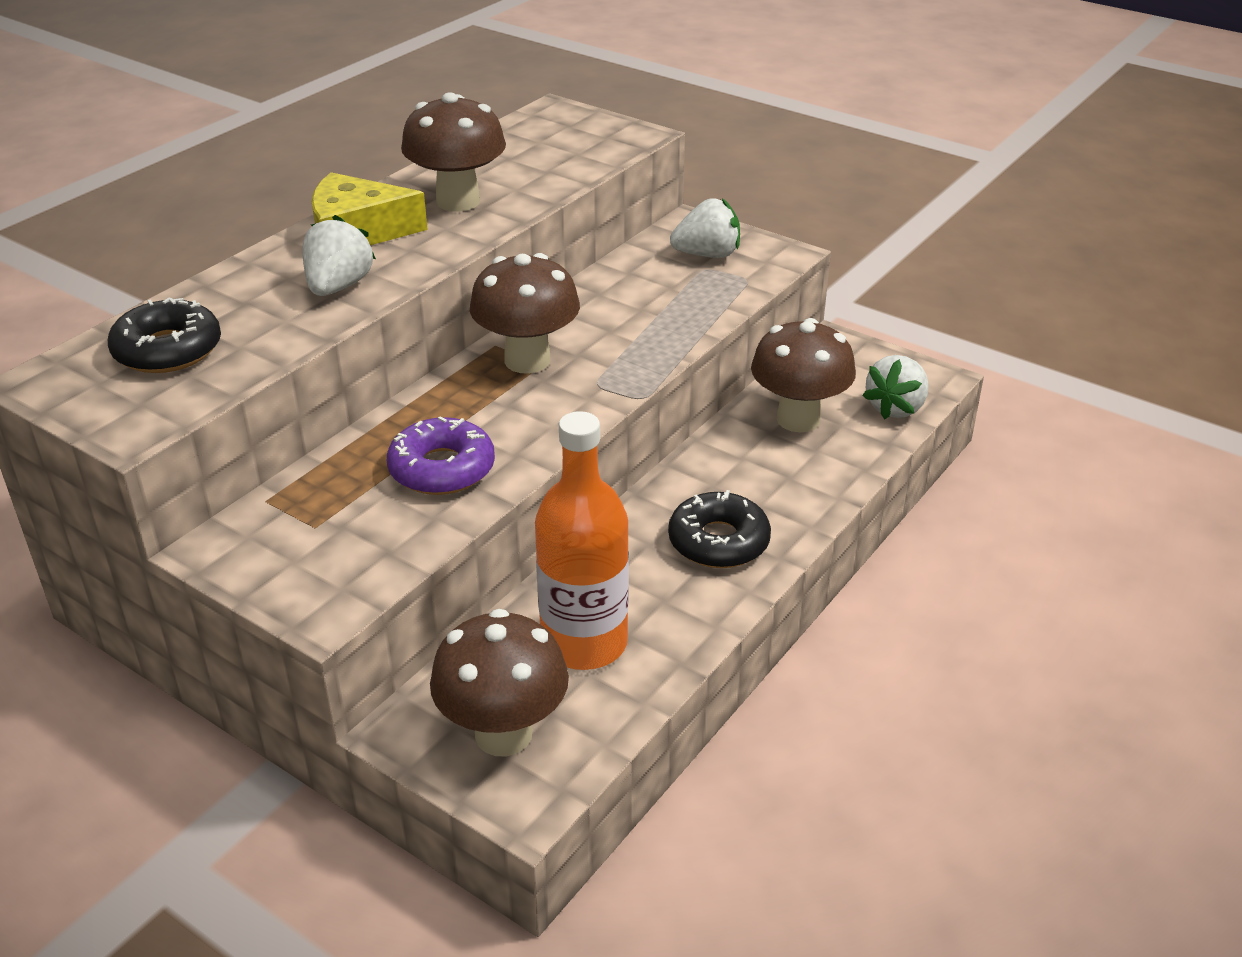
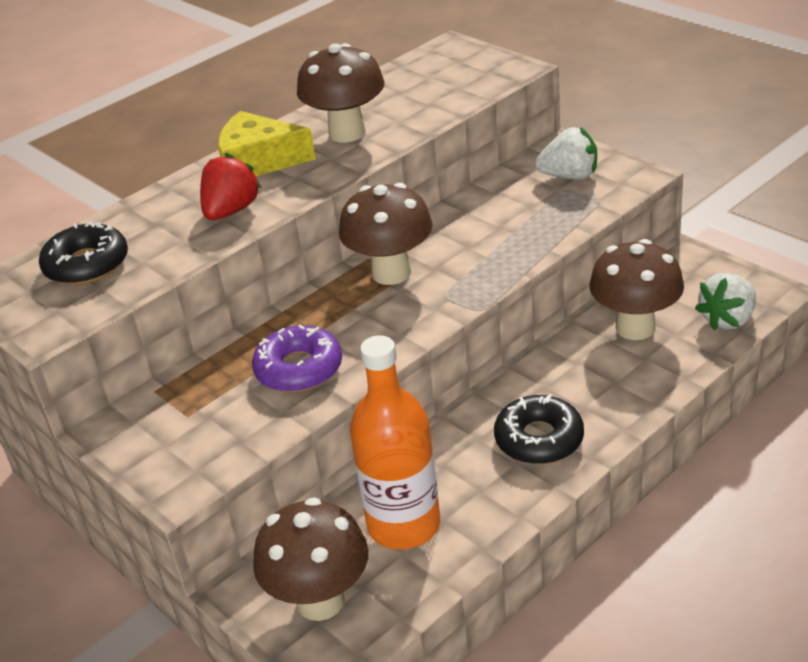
camera: 15 degrees right, 0 degrees up
white strawberry [302,215,376,296] -> red strawberry [200,153,262,220]

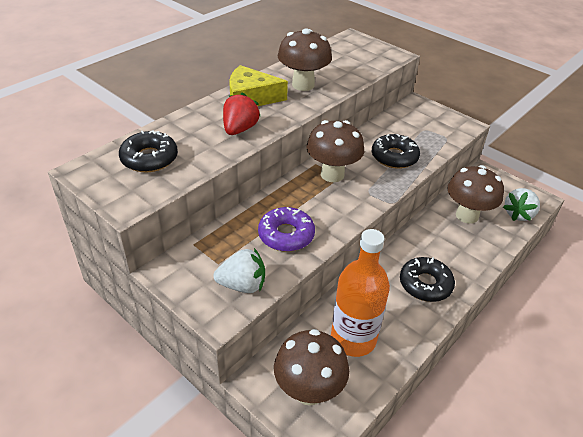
camera: 10 degrees left, 5 degrees up
white strawberry [535,127,597,180] -> white strawberry moved to [213,248,265,293]
none -> black donut [372,134,420,169]

